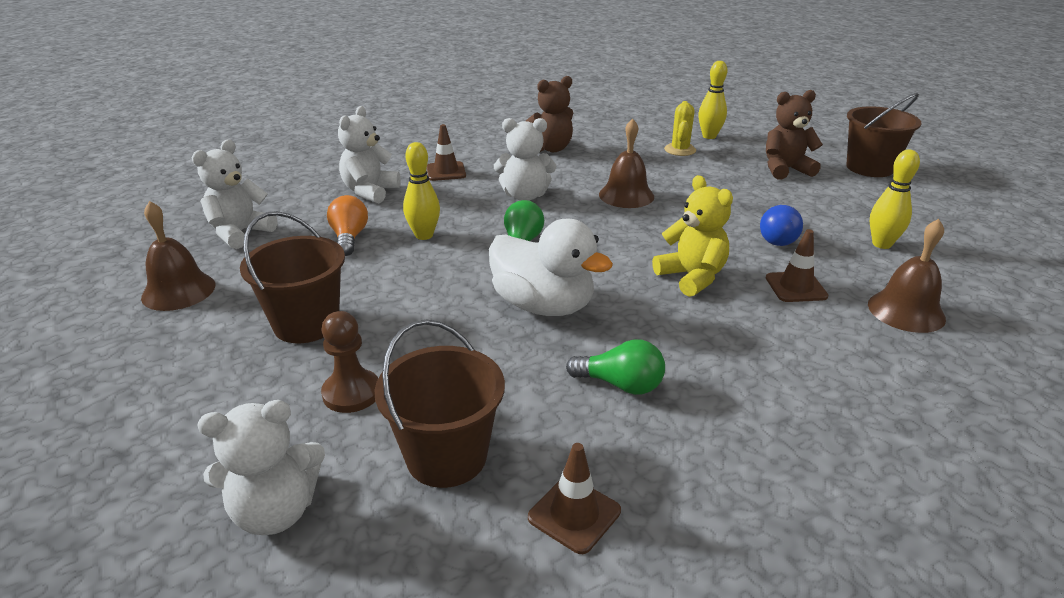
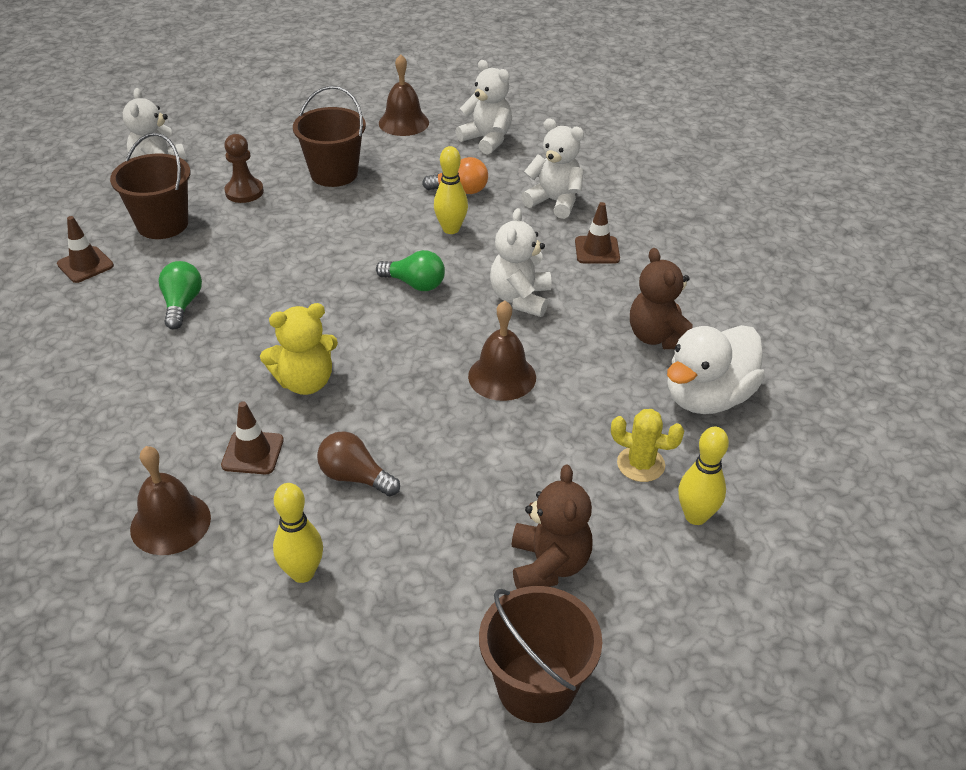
camera: 100 degrees right, 10 degrees up
white duck [489,218,613,316] -> white duck moved to [667,325,765,414]
green light bulb [566,339,665,395] -> green light bulb turned 150 degrees clockwise [159,261,202,329]
blue light bulb [760,205,803,246] -> brown light bulb [317,431,400,496]

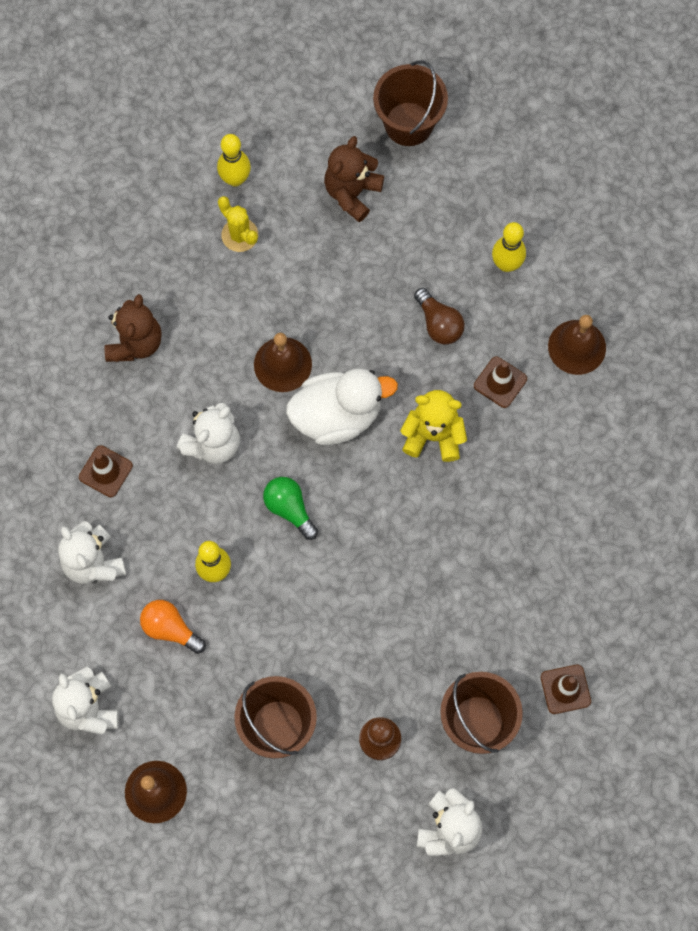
camera: 150 degrees left, 30 degrees up
green light bulb [159,261,202,329] -> none
white duck [667,325,765,414] -> white duck moved to [286,368,398,445]

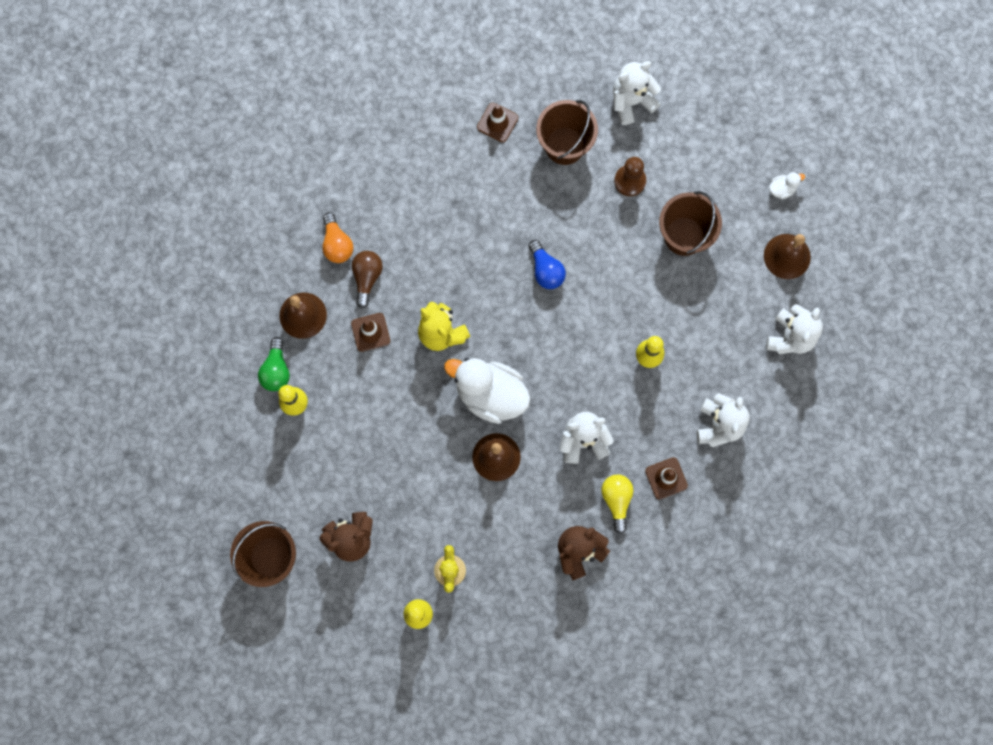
camera: 140 degrees left, 5 degrees up
orange light bulb [140,600,206,654] -> orange light bulb moved to [322,212,353,263]
green light bulb [263,477,318,540] -> green light bulb moved to [258,337,290,391]
brown light bulb [414,288,464,345] -> brown light bulb moved to [352,251,383,308]
none -> blue light bulb [529,240,566,289]
none -> yellow light bulb [602,475,633,534]
none -> white duck [769,172,805,200]

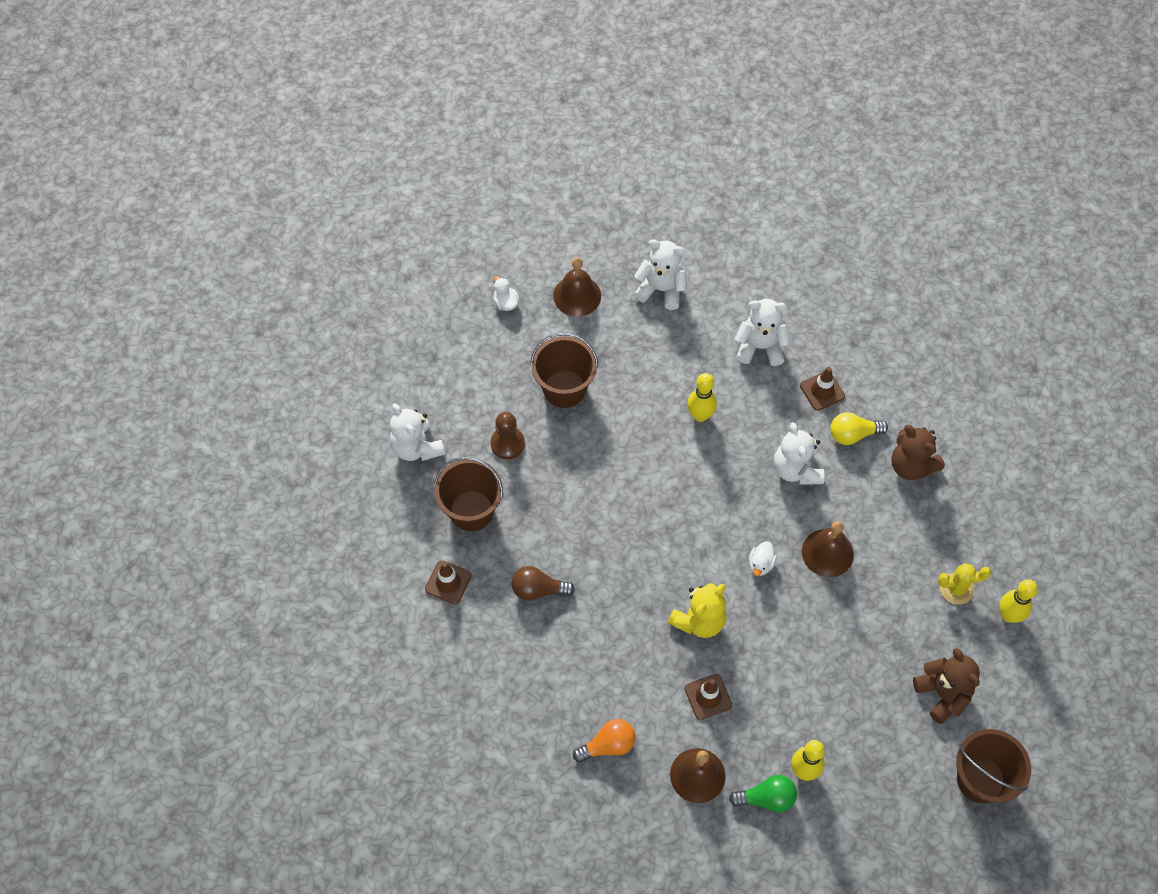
camera: 95 degrees left, 15 degrees down
brown light bulb [352,251,383,308] -> brown light bulb moved to [512,566,575,601]
white duck [444,358,531,424] -> white duck [749,541,777,576], size x0.42
blue light bulb [529,240,566,289] -> none

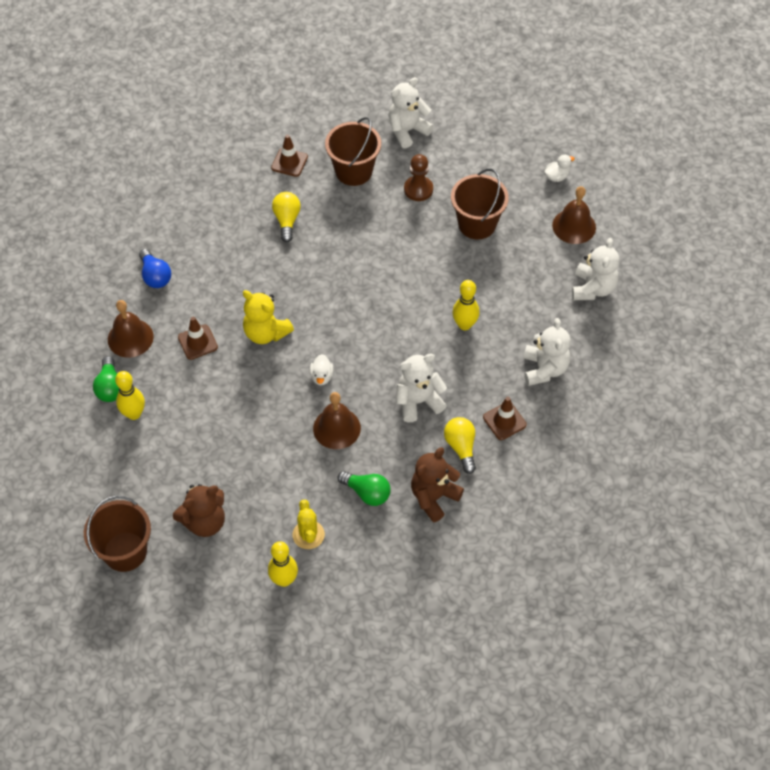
camera: 85 degrees right, 5 degrees down
brown light bulb [512,566,575,601] -> yellow light bulb [272,192,301,242]
orange light bulb [573,719,636,763] -> blue light bulb [139,249,171,288]
white duck [749,541,777,576] -> white duck turned 105 degrees counterclockwise [310,354,334,385]
none -> green light bulb [338,471,391,506]

